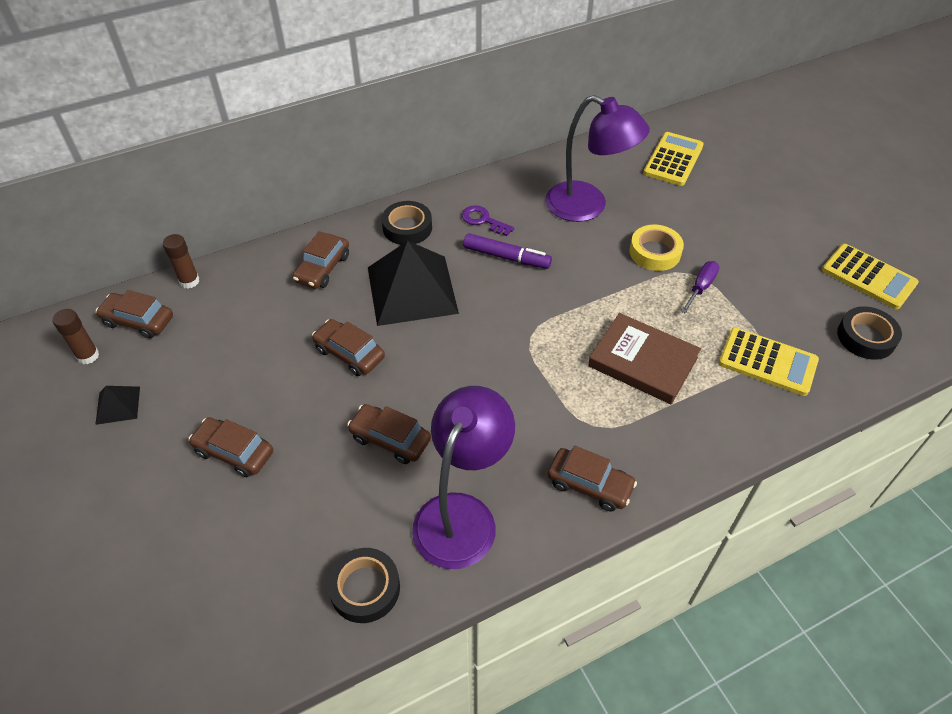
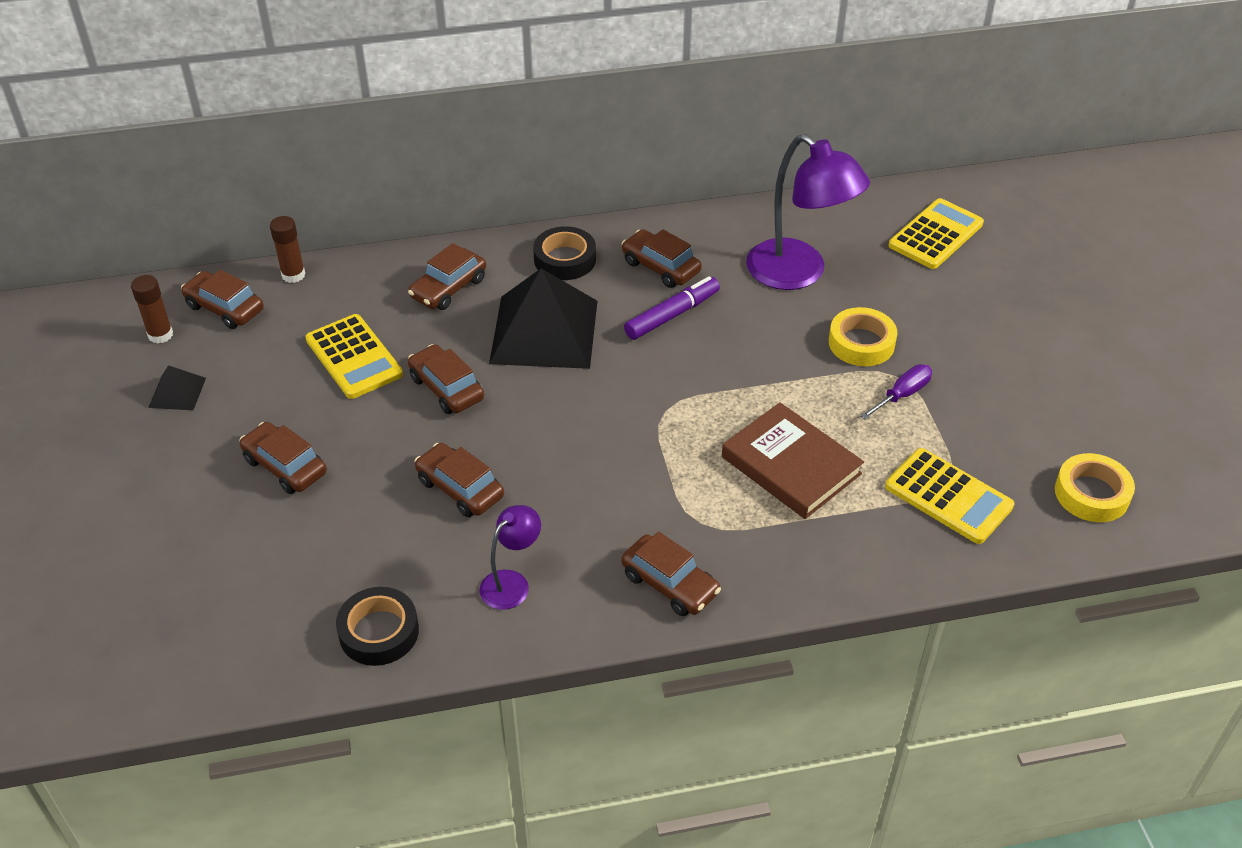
camera: 15 degrees right, 5 degrees down
purple lamp [412,386,515,569] -> purple lamp [479,505,541,610], size x0.51
purple key [462,205,514,236] -> brown car [621,229,702,288]
purple marker [463,233,552,269] -> purple marker turned 75 degrees counterclockwise [624,276,720,340]
yellow calculator [822,244,919,309] -> yellow calculator moved to [305,314,403,399]
black tape [837,306,902,360] -> yellow tape [1055,453,1135,522]

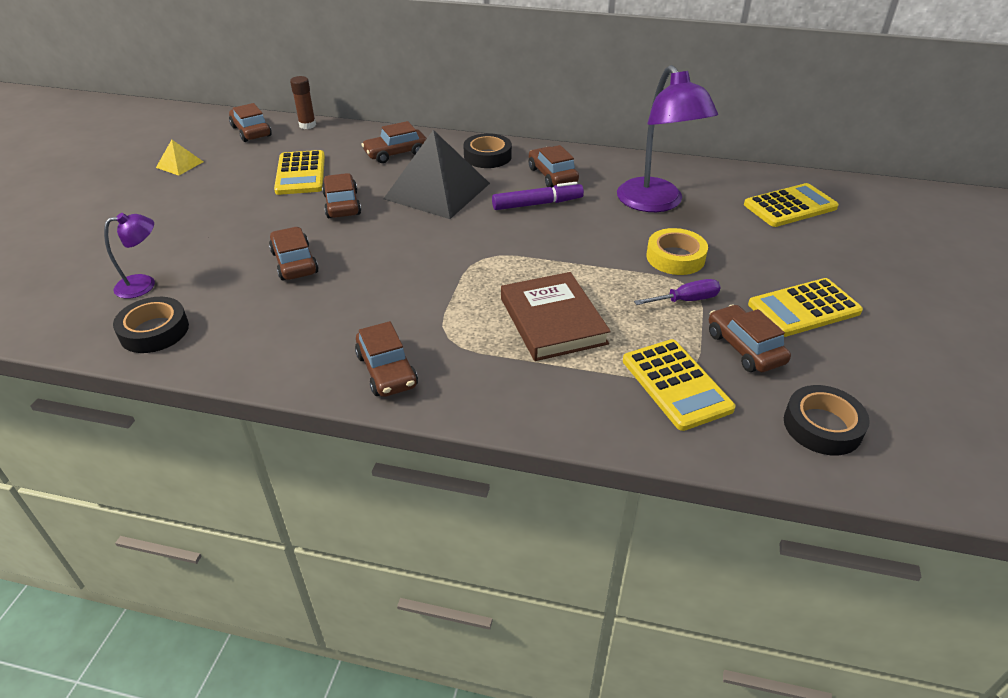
camera: 25 degrees right, 5 degrees down
brown glue stick [131,275,173,344] -> none
black pyramid [148,365,206,410] -> yellow pyramid [156,140,203,176]
brown car [239,422,327,494] -> brown car moved to [709,304,791,372]
purple lamp [479,505,541,610] -> purple lamp moved to [104,213,155,299]
yellow tape [1055,453,1135,522] -> black tape [784,385,870,455]
none -> yellow calculator [748,278,863,337]

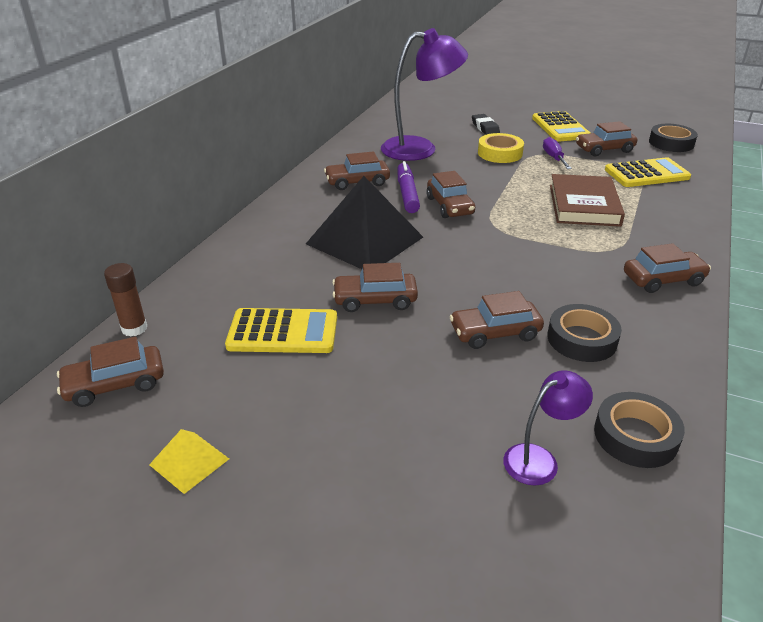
camera: 80 degrees left, 5 degrees down
purple lamp [104,213,155,299] -> purple lamp turned 75 degrees clockwise [503,370,593,485]
brown car [361,121,427,163] -> brown car moved to [426,171,475,218]
black tape [463,133,512,168] -> black tape moved to [547,304,622,362]
brown book [501,272,611,361] -> brown book turned 75 degrees counterclockwise [550,174,625,227]
yellow calculator [744,183,839,227] -> none
none -> black eraser [472,114,500,135]

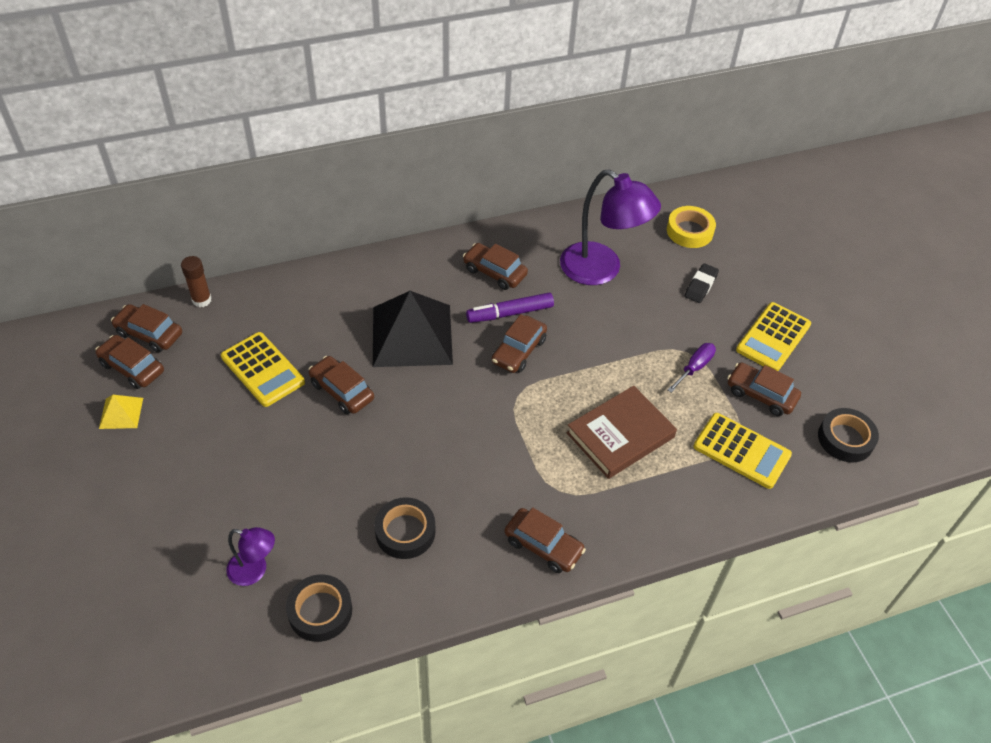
camera: 45 degrees right, 15 degrees up
purple marker [397,161,420,213] -> purple marker turned 150 degrees counterclockwise [466,293,554,323]
brown car [449,291,544,349] -> brown car moved to [95,335,164,389]
yellow tape [478,133,524,163] -> yellow tape moved to [667,206,716,248]

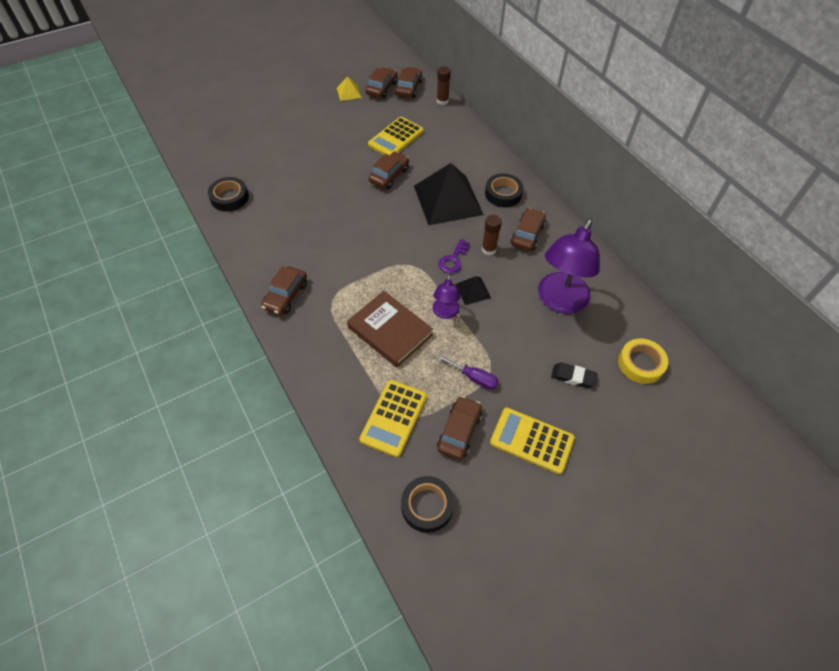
camera: 80 degrees right, 5 degrees up
purple lamp [226,527,275,586] -> purple lamp moved to [433,274,461,319]
black tape [374,497,436,559] -> black tape moved to [485,173,524,207]
purple marker [466,293,554,323] -> brown glue stick [482,215,502,255]
brown car [492,314,547,373] -> purple key [439,239,470,273]
none -> black pyramid [455,276,491,305]

